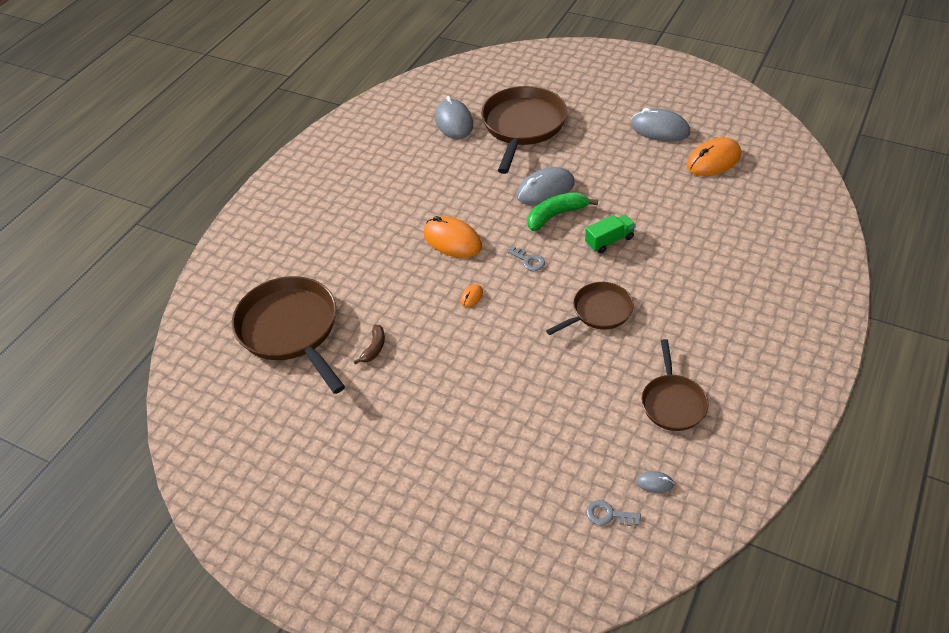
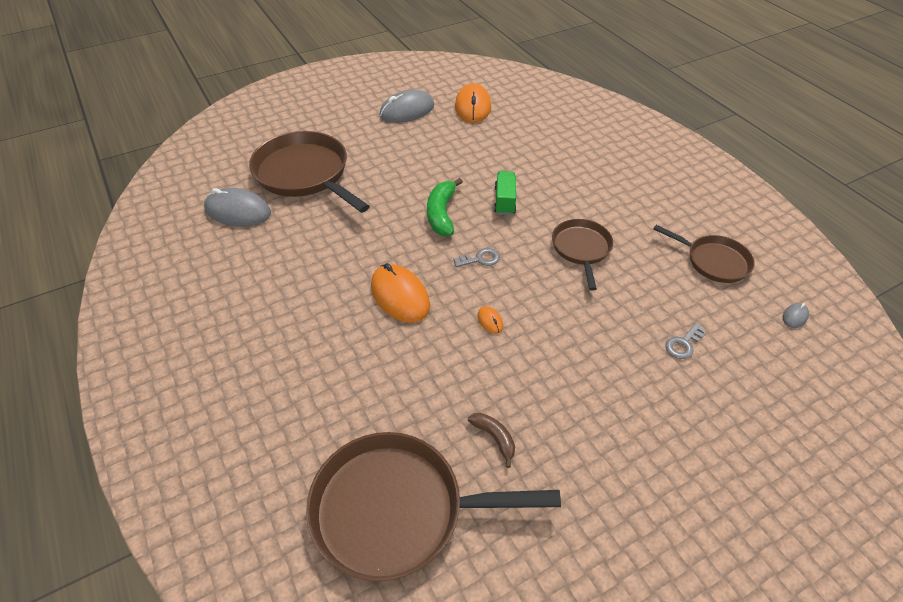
camera: 60 degrees left, 0 degrees up
orange mouse [423,216,482,258] -> orange mouse turned 75 degrees clockwise [371,263,430,323]
grey mouse [517,167,575,206] -> none
grey key [586,500,641,526] -> grey key moved to [665,323,706,359]

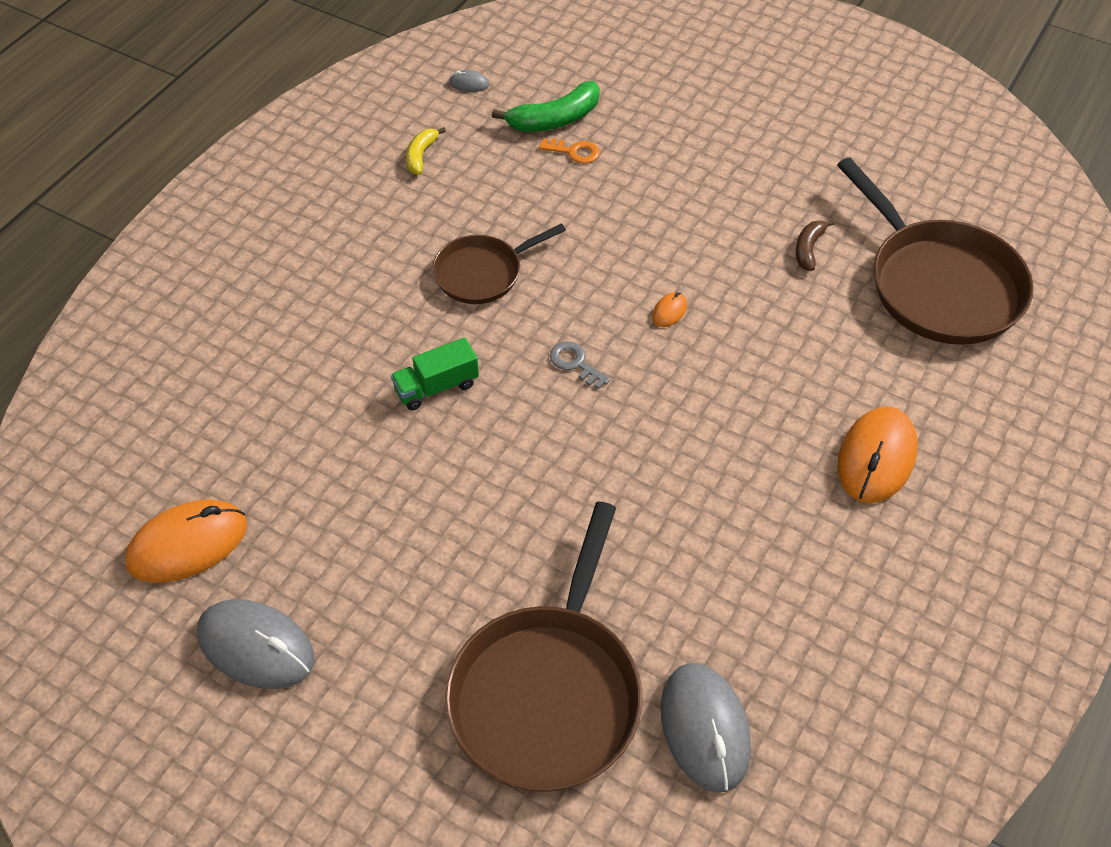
camera: 120 degrees left, 5 degrees up
orange mouse [371,263,430,323] -> orange mouse moved to [837,406,918,503]
green banana [427,178,463,236] -> green banana moved to [492,81,600,132]
brown pan [653,225,755,283] -> yellow banana [406,127,446,175]
grey key [665,323,706,359] -> orange key [539,138,600,164]

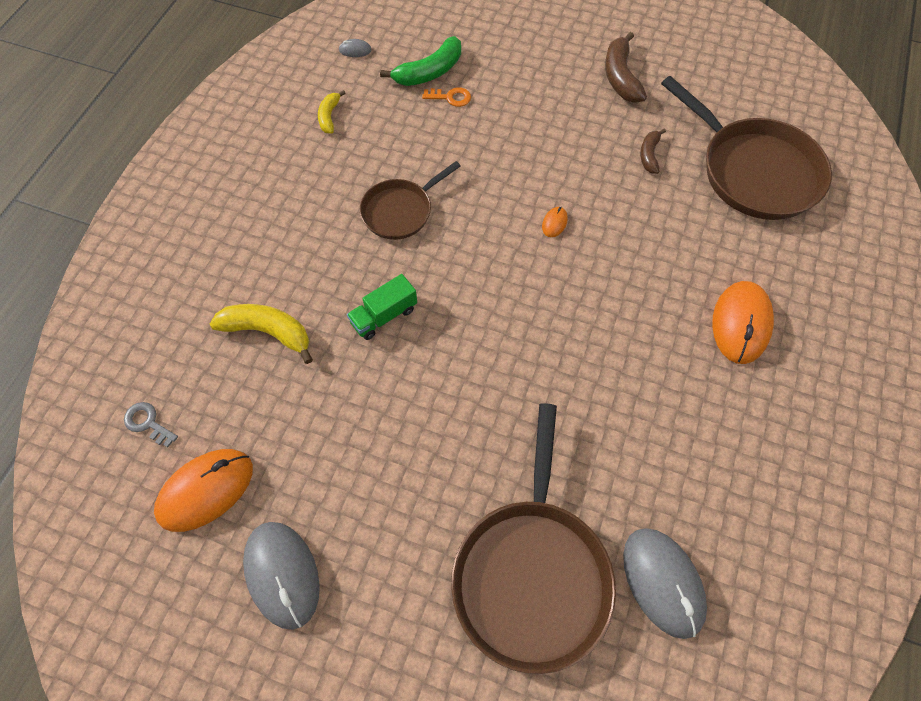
camera: 10 degrees left, 10 degrees up
grey mouse [197,599,314,689] -> grey mouse turned 45 degrees clockwise [243,522,320,630]
grey key [550,342,610,389] -> grey key moved to [124,402,178,447]
none -> yellow banana [210,304,313,364]
none -> brown banana [605,32,647,103]

